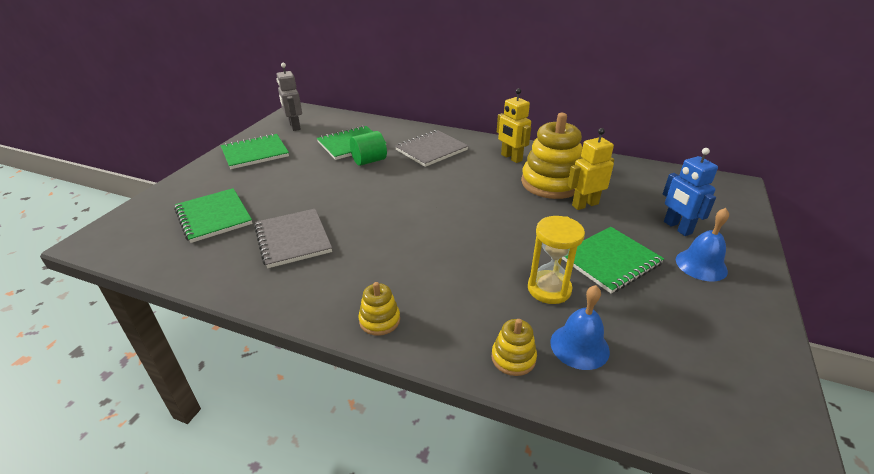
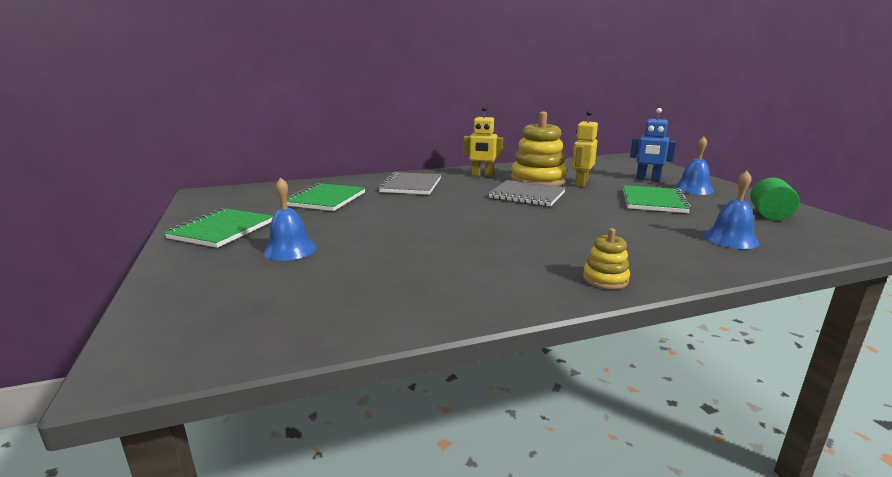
camera: 40 degrees left, 15 degrees down
green notebook [174,188,252,243] -> none
grey notebook [254,209,332,268] -> grey notebook moved to [488,180,566,206]
grey robot [276,63,302,131] -> none
green cylinder [350,131,387,166] -> green cylinder moved to [750,178,800,221]
yellow stacking toy [492,319,537,376] -> none
yellow hourglass [528,216,585,304] -> none
none -> blue bell [263,177,317,261]

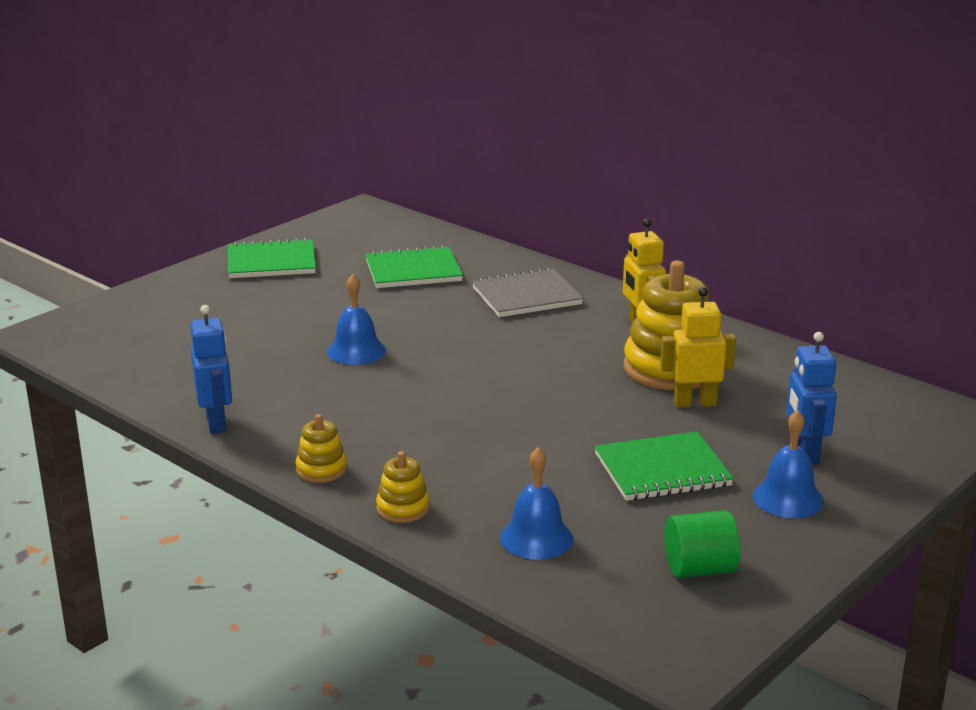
camera: 60 degrees right, 5 degrees up
blue bell [263,177,317,261] -> blue bell moved to [327,274,386,365]
grey notebook [488,180,566,206] -> none
none -> blue robot [190,305,232,434]
none -> yellow stacking toy [376,451,430,523]

